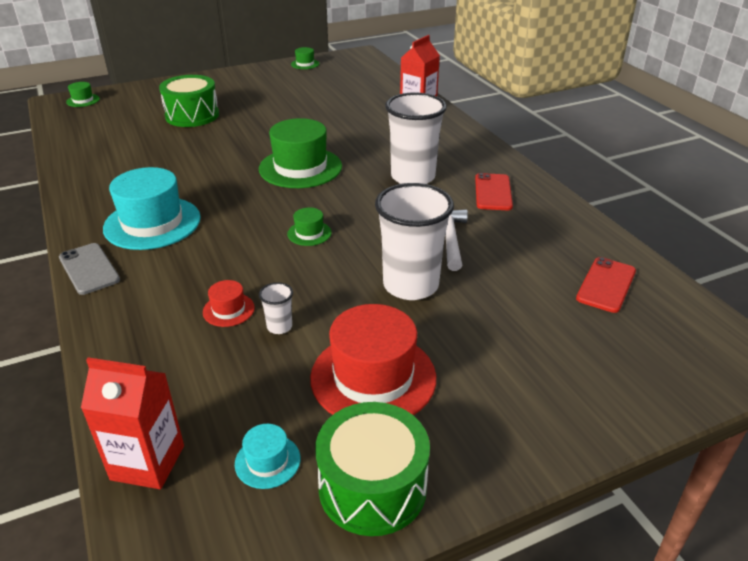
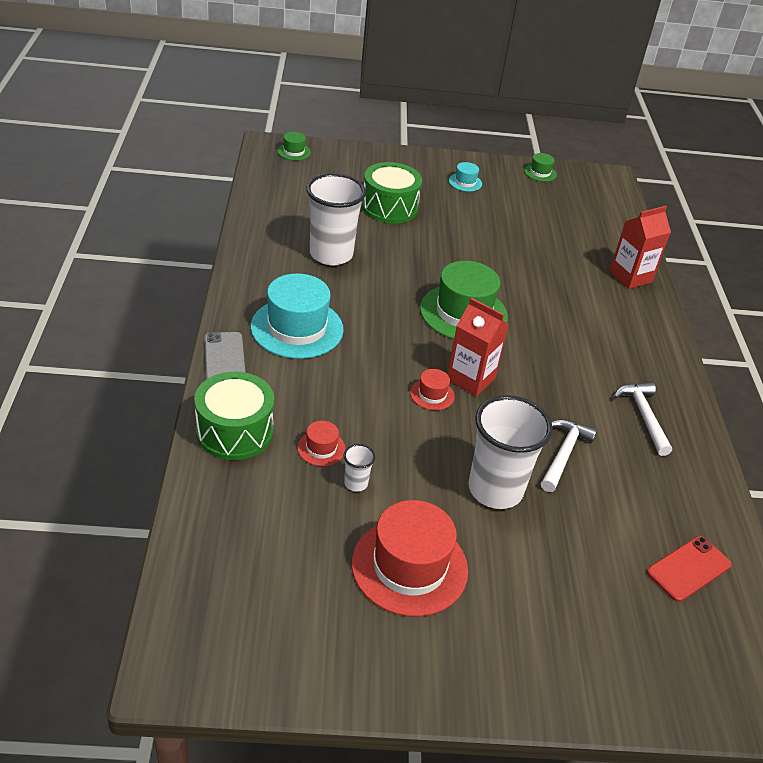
camera: 20 degrees right, 5 degrees up
red carton [81,357,184,489] -> red carton moved to [447,298,509,396]
turquoise hat [235,424,300,489] -> turquoise hat moved to [449,162,482,192]
green hat [287,207,332,246] -> red hat [410,369,455,410]
green drum [315,402,430,536] -> green drum moved to [194,372,274,460]
white cup [385,92,447,184] -> white cup moved to [306,173,366,265]
red phone [475,173,513,210] -> white hammer [614,382,672,456]

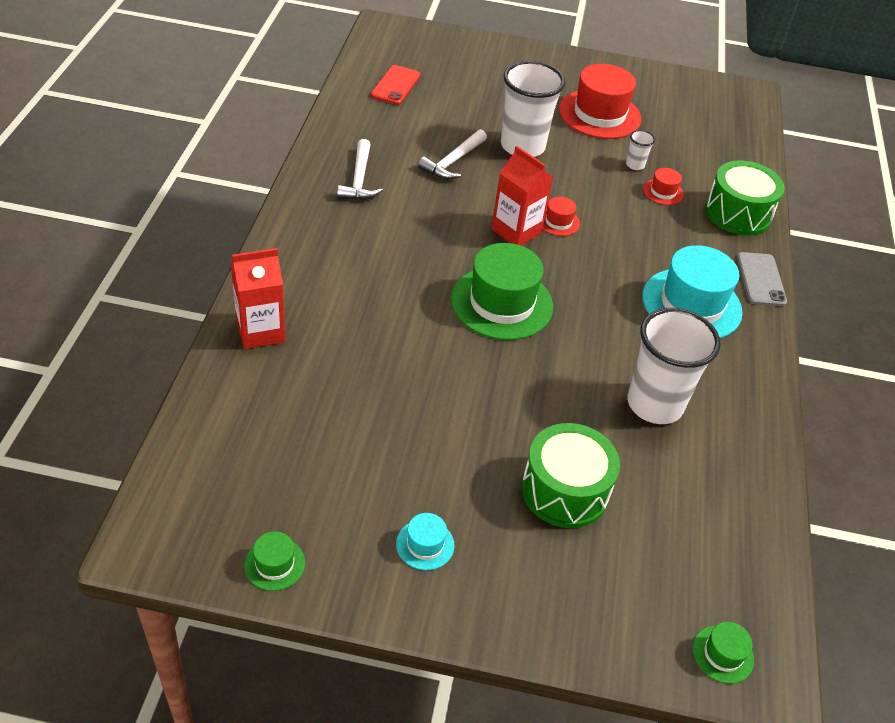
camera: 170 degrees left, 5 degrees up
red phone [647,536,732,602] -> red phone turned 45 degrees counterclockwise [370,65,421,105]

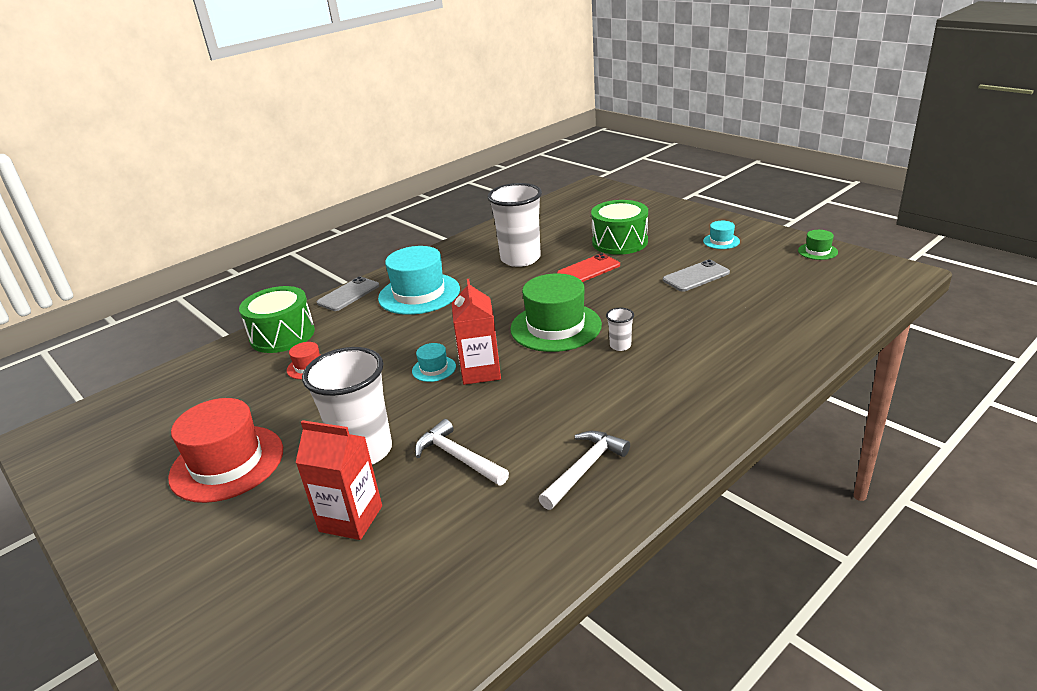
camera: 135 degrees left, 15 degrees down
red carton [231,248,286,349] -> red carton moved to [296,420,382,540]
red phone [370,65,421,105] -> red phone moved to [557,253,620,282]
white hammer [418,129,487,179] -> white hammer turned 120 degrees counterclockwise [415,419,509,485]
red hat [543,197,580,236] -> turquoise hat [412,343,456,382]
white cup [626,130,655,170] -> white cup moved to [606,308,634,351]
green hat [693,622,754,684] -> none
none -> grey phone [663,260,730,292]

